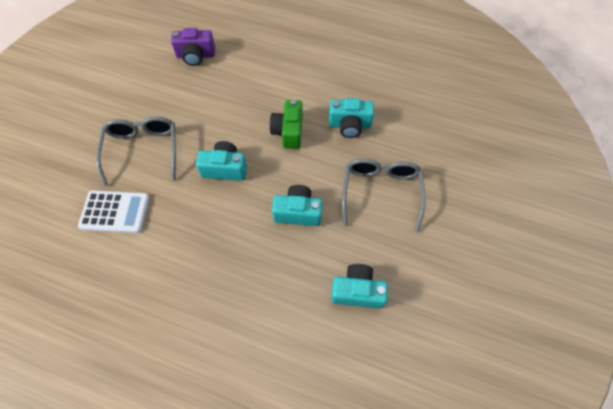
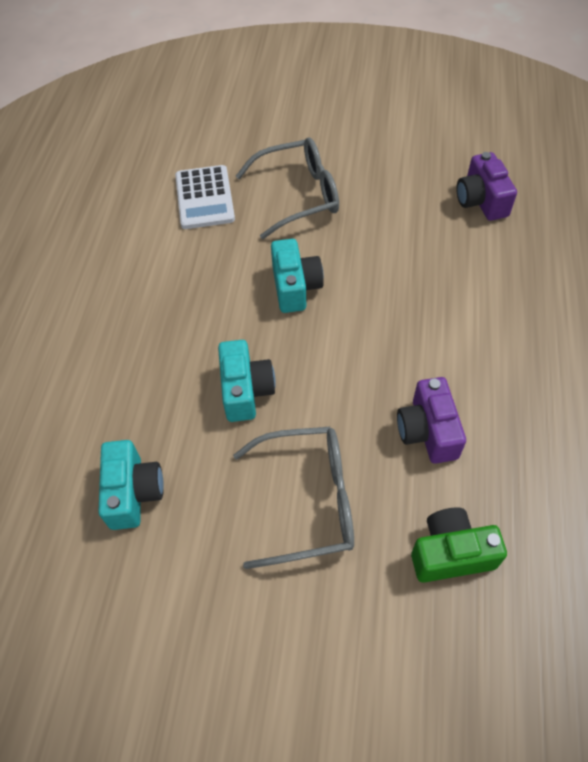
camera: 80 degrees right, 5 degrees down
green camera [269,99,303,149] -> green camera moved to [411,508,507,583]
turquoise camera [329,98,374,138] -> purple camera [397,377,466,464]

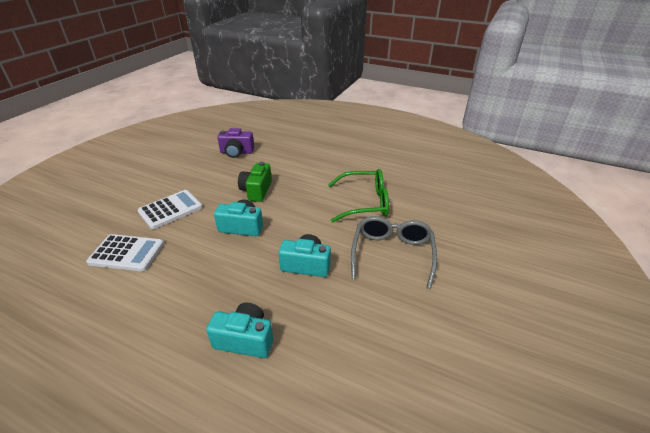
camera: 75 degrees left, 20 degrees down
turquoise camera [98,440,164,530] -> turquoise camera moved to [206,303,273,358]
grey glasses [236,137,339,239] -> white calculator [138,190,203,229]
purple camera [397,377,466,464] -> green glasses [328,169,389,223]
green camera [411,508,507,583] -> green camera moved to [238,162,272,202]

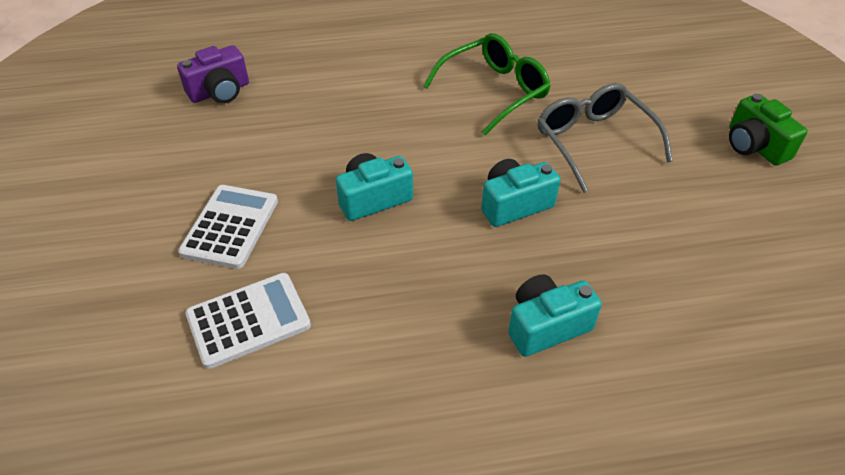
camera: 35 degrees left, 10 degrees up
green camera [238,162,272,202] -> green camera moved to [729,94,808,165]

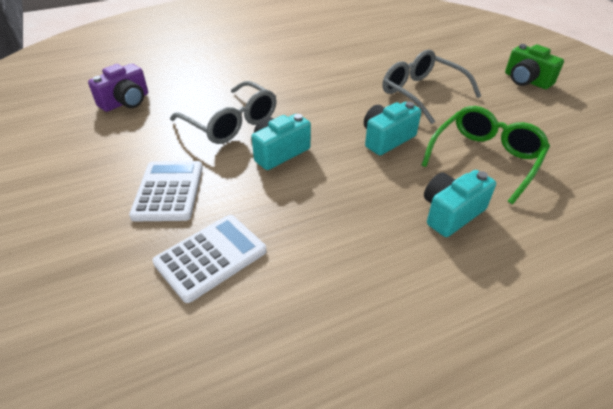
camera: 15 degrees left, 5 degrees down
green glasses [423,33,551,136] -> green glasses moved to [422,106,550,204]
none -> grey glasses [170,81,277,144]

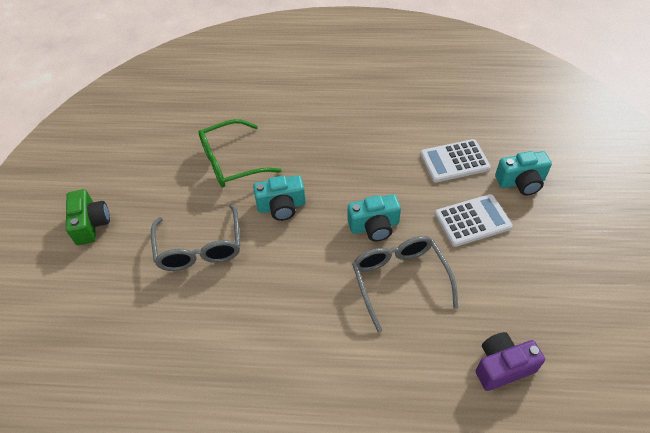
camera: 150 degrees left, 10 degrees up
white calculator [129,161,203,221] -> white calculator turned 135 degrees counterclockwise [435,194,512,247]
turquoise camera [424,170,496,237] -> turquoise camera moved to [495,151,552,196]

